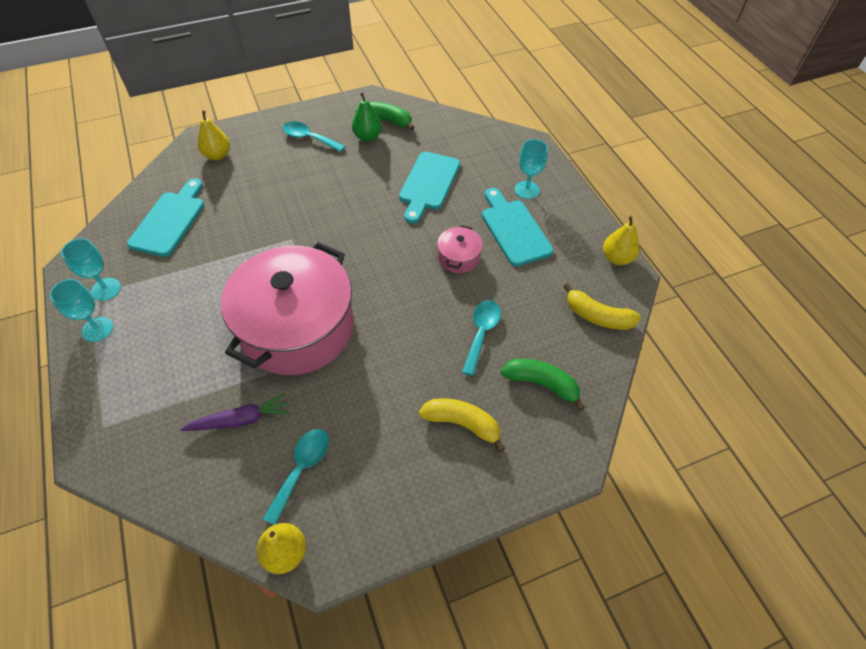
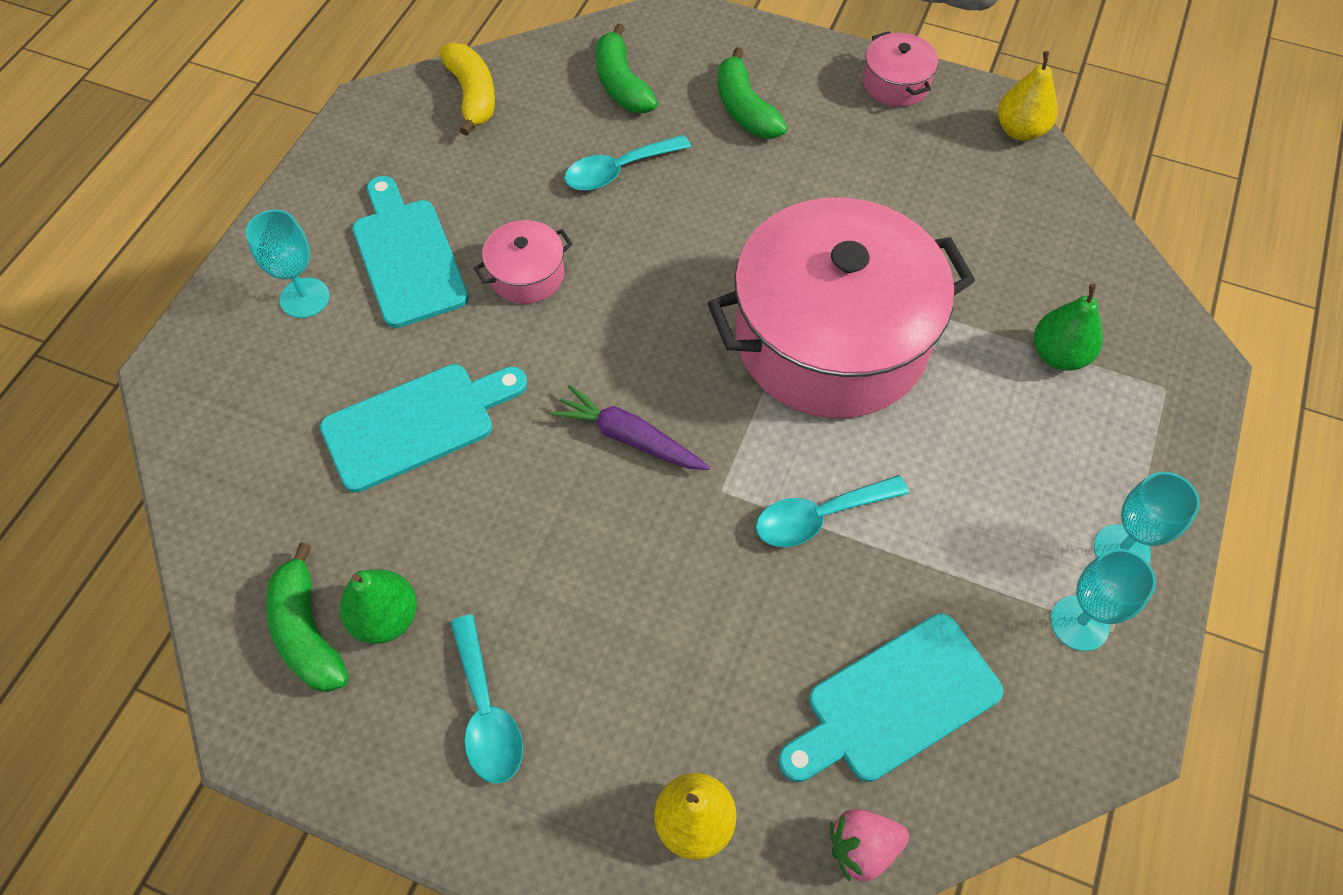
camera: 135 degrees left, 5 degrees up
purple carrot [180,393,290,431] -> purple carrot moved to [551,385,710,470]
turquoise spoon [263,429,329,525] -> turquoise spoon moved to [756,475,909,547]
yellow banana [419,398,505,452] -> green banana [718,47,788,139]
turquoise cutting board [482,188,553,266] -> turquoise cutting board turned 135 degrees clockwise [352,176,469,328]
yellow pear [603,216,639,265] -> none
none -> pink strawberry [830,809,909,882]
none -> pink pot [863,31,938,107]
none -> green pear [1034,284,1103,371]

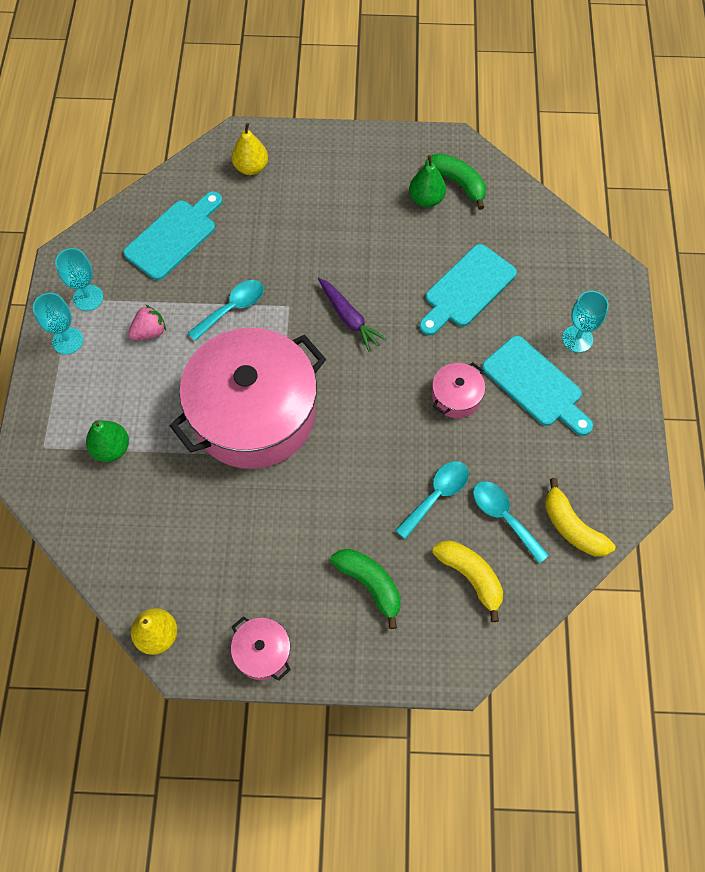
camera: 160 degrees right, 5 degrees up
turquoise spoon [450,615,523,784] -> turquoise spoon moved to [473,481,549,563]
purple carrot [551,385,710,470] -> purple carrot turned 45 degrees clockwise [318,278,386,352]
green banana [596,24,658,113] -> yellow banana [433,541,503,622]
pink strawberry [830,809,909,882] -> pink strawberry moved to [128,305,166,340]

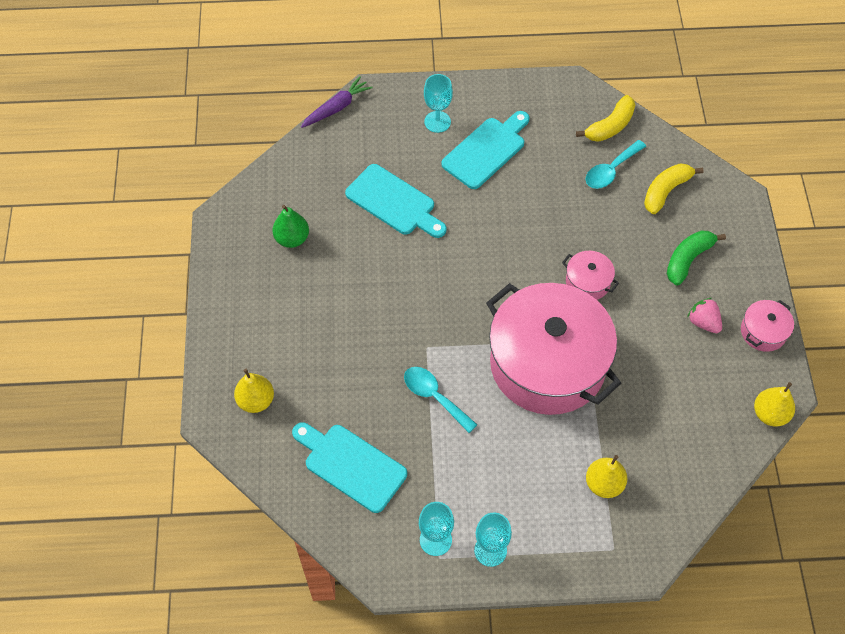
camera: 95 degrees left, 5 degrees down
green pear [86,420,129,462] -> yellow pear [586,455,627,498]
pink strawberry [128,305,166,340] -> pink strawberry moved to [687,298,722,333]
purple carrot [318,278,386,352] -> purple carrot moved to [301,76,373,128]
turquoise spoon [395,461,469,539] -> none
green banana [425,153,486,210] -> none
pink pot [432,362,485,418] -> pink pot moved to [562,251,619,300]

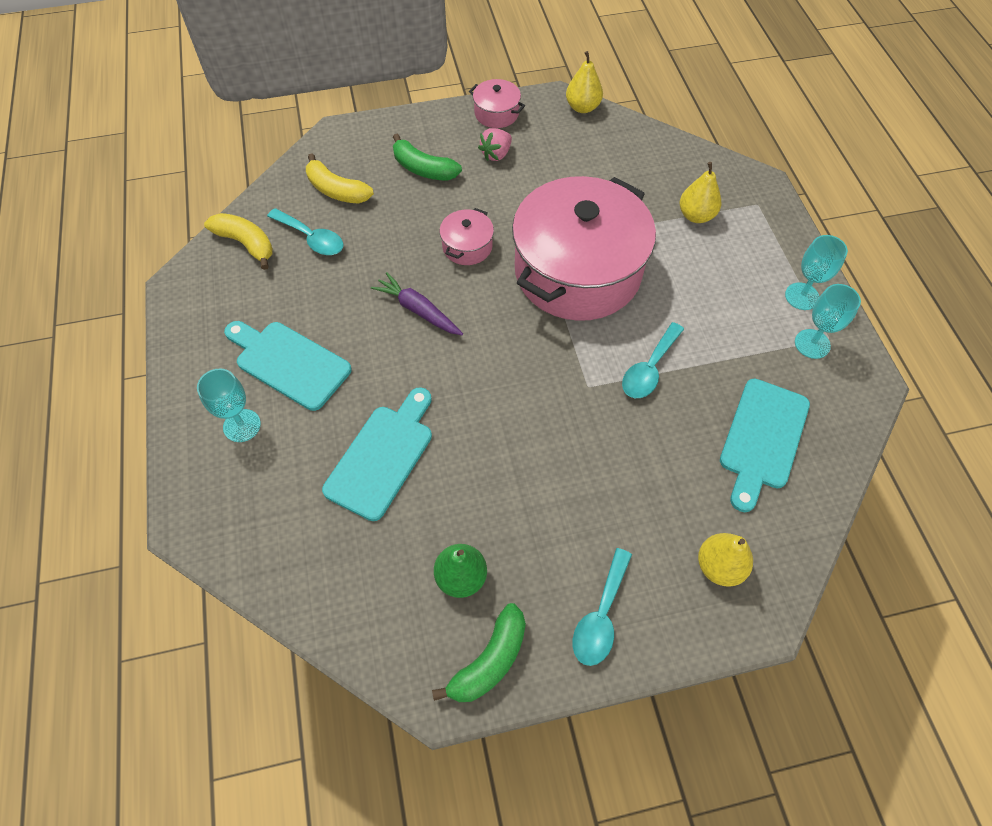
camera: 100 degrees left, 0 degrees up
purple carrot [301,76,373,128] -> purple carrot moved to [371,272,463,335]
none -> green banana [432,603,526,702]
none -> turquoise spoon [573,548,632,666]

